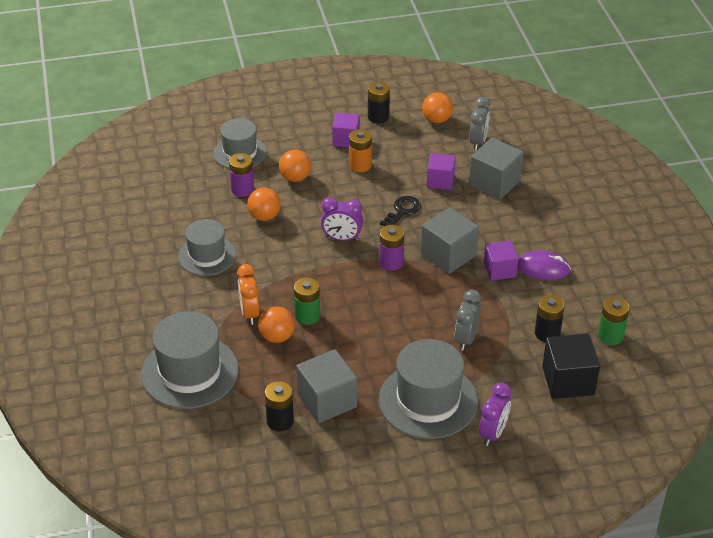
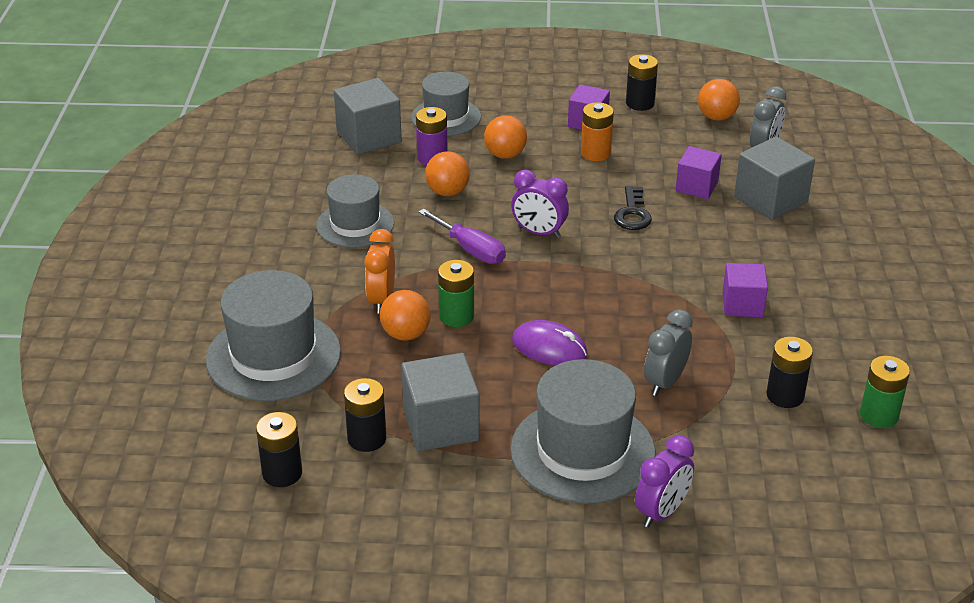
camera: 15 degrees right, 5 degrees down
purple battery [379,225,405,271] -> none
black key [380,196,421,226] -> black key turned 135 degrees clockwise [614,186,652,230]
grey cube [421,207,479,274] -> grey cube moved to [334,78,402,155]
purple mouse [518,250,571,280] -> purple mouse moved to [512,320,588,365]
black cube [542,334,600,399] -> none
none -> black battery [256,412,302,487]
none -> purple screwdriver [418,209,506,264]

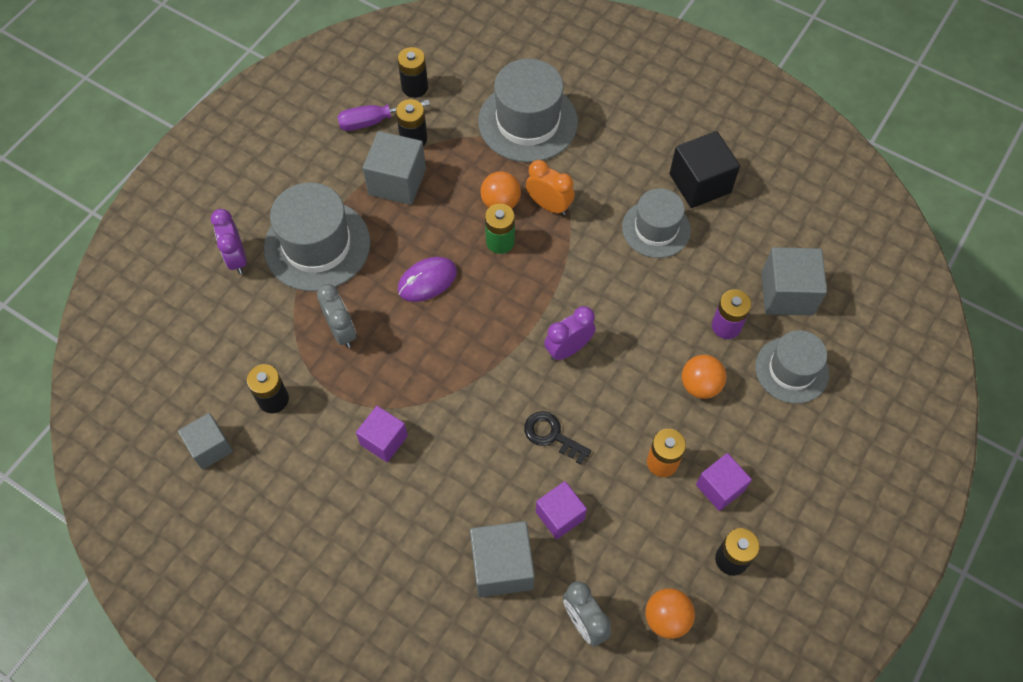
camera: 120 degrees right, 25 degrees up
purple screwdriver [418,209,506,264] -> purple screwdriver moved to [337,100,430,131]
orange ball [425,151,470,196] -> none
green battery [860,356,910,428] -> grey cube [178,413,233,470]
none -> black cube [669,131,740,208]

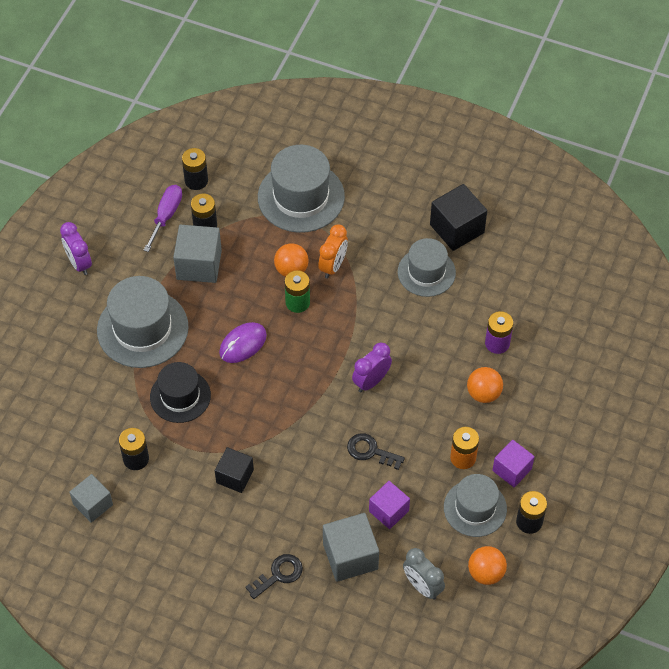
camera: 10 degrees left, 5 degrees down
purple clock [211,209,247,274] -> purple clock moved to [60,222,92,275]
grey clock [317,284,356,348] -> black hat [150,362,211,423]
purple screwdriver [337,100,430,131] -> purple screwdriver turned 135 degrees clockwise [143,185,182,252]
purple cube [356,406,408,462] -> black cube [215,447,254,493]
orange clock [526,160,574,215] -> orange clock turned 90 degrees clockwise [318,224,348,279]
grey hat [755,330,829,404] -> grey hat moved to [444,474,507,537]
grey cube [761,247,827,316] -> none
none -> black key [245,554,303,599]

